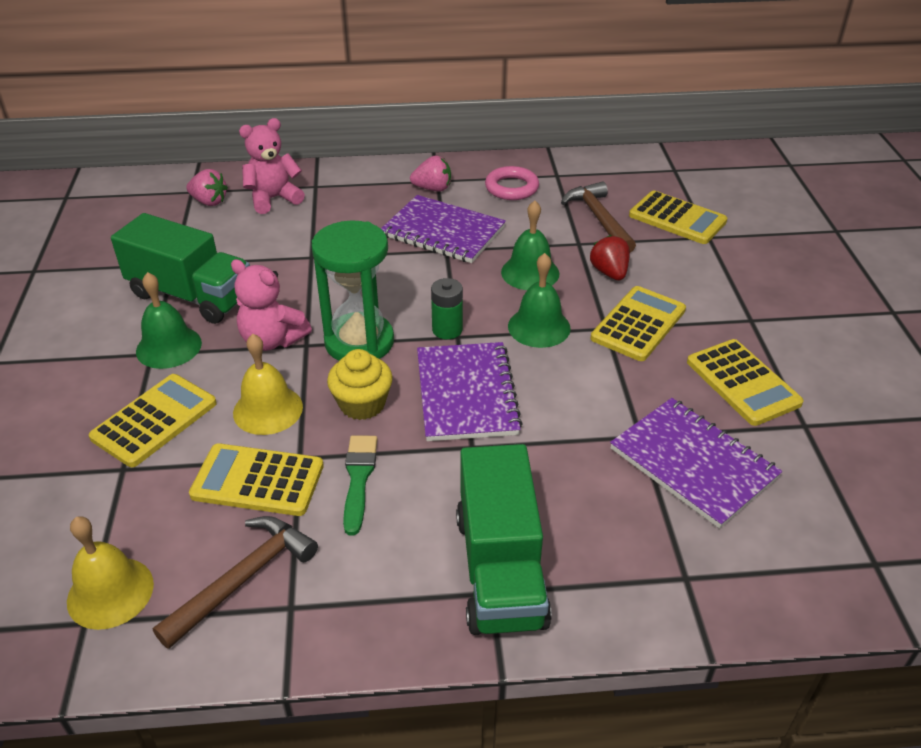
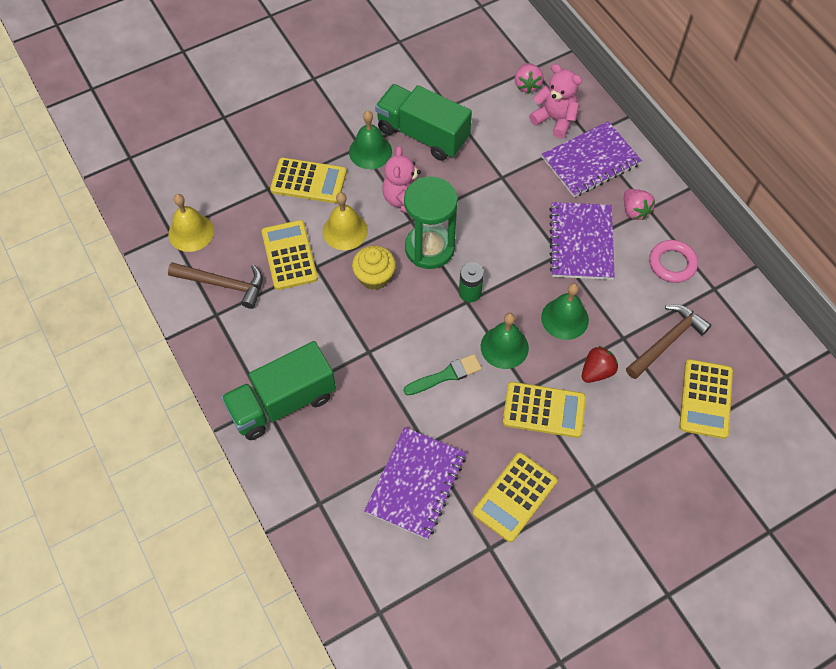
camera: 65 degrees right, 20 degrees up
green truck [111,213,250,324] -> green truck turned 120 degrees clockwise [375,84,472,161]
green brush [343,435,377,535] -> green brush moved to [404,354,482,395]
purple notebook [417,342,523,441] -> purple notebook moved to [542,121,642,197]

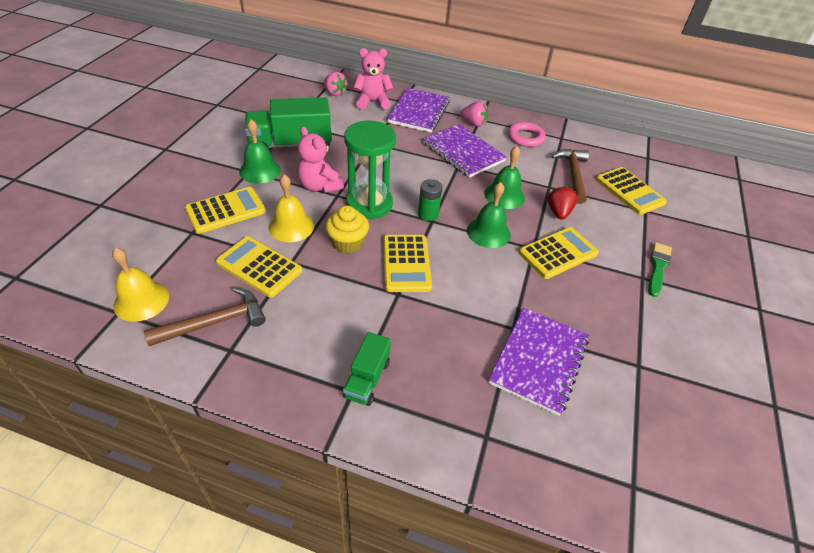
camera: 45 degrees left, 15 degrees down
green truck [221,341,336,440] -> green truck [343,332,391,406], size x0.54
purple notebook [364,427,466,539] -> purple notebook turned 45 degrees clockwise [489,308,589,416]
green brush [404,354,482,395] -> green brush moved to [648,242,672,297]
yellow calculator [473,452,557,542] -> yellow calculator moved to [383,235,432,292]

